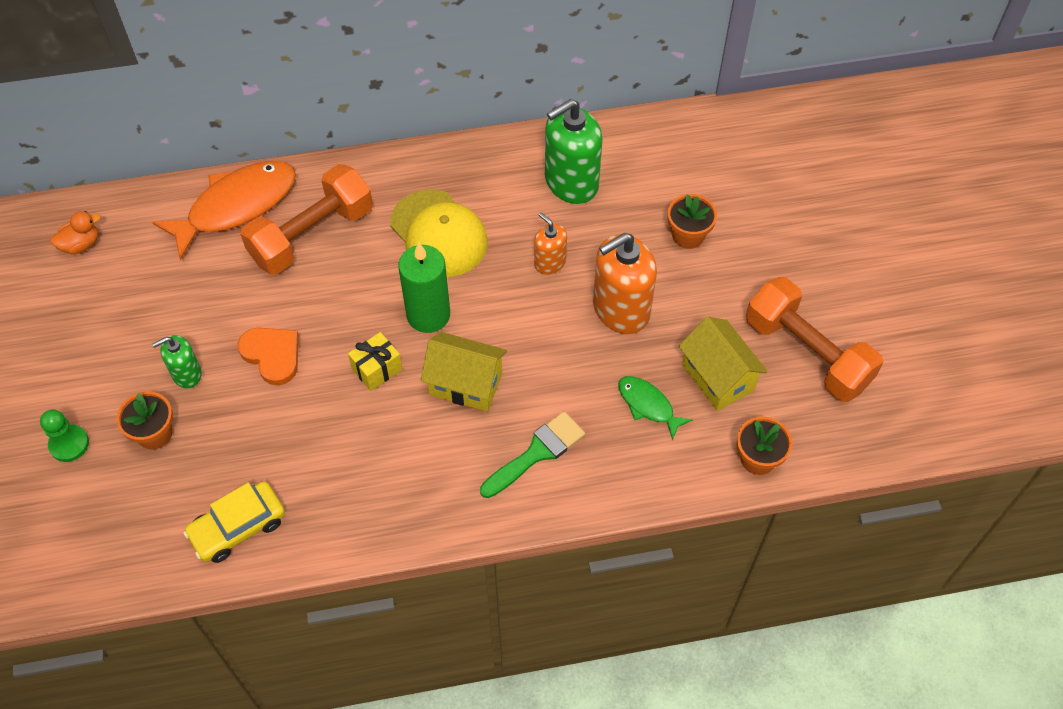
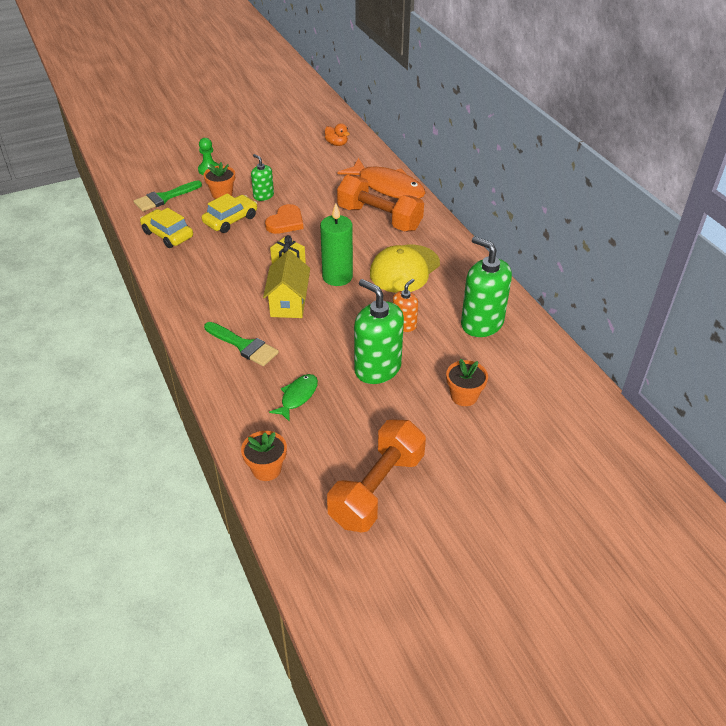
camera: 75 degrees right, 15 degrees down
orange soap dispenser [593,233,657,334] -> green soap dispenser [354,279,404,384]
yellow house [679,317,768,411] -> none
none -> green brush [134,180,202,211]
none -> yellow car [202,194,257,233]

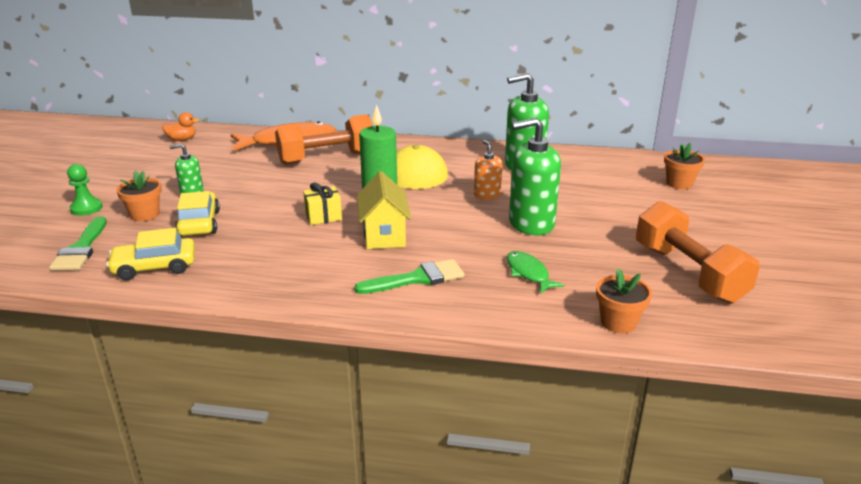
camera: 55 degrees left, 15 degrees down
yellow house [263,251,310,318] -> yellow house turned 45 degrees clockwise [357,171,411,249]
orange heart [265,204,304,234] -> none
orange flower pot [446,359,488,406] -> orange flower pot moved to [664,143,705,189]

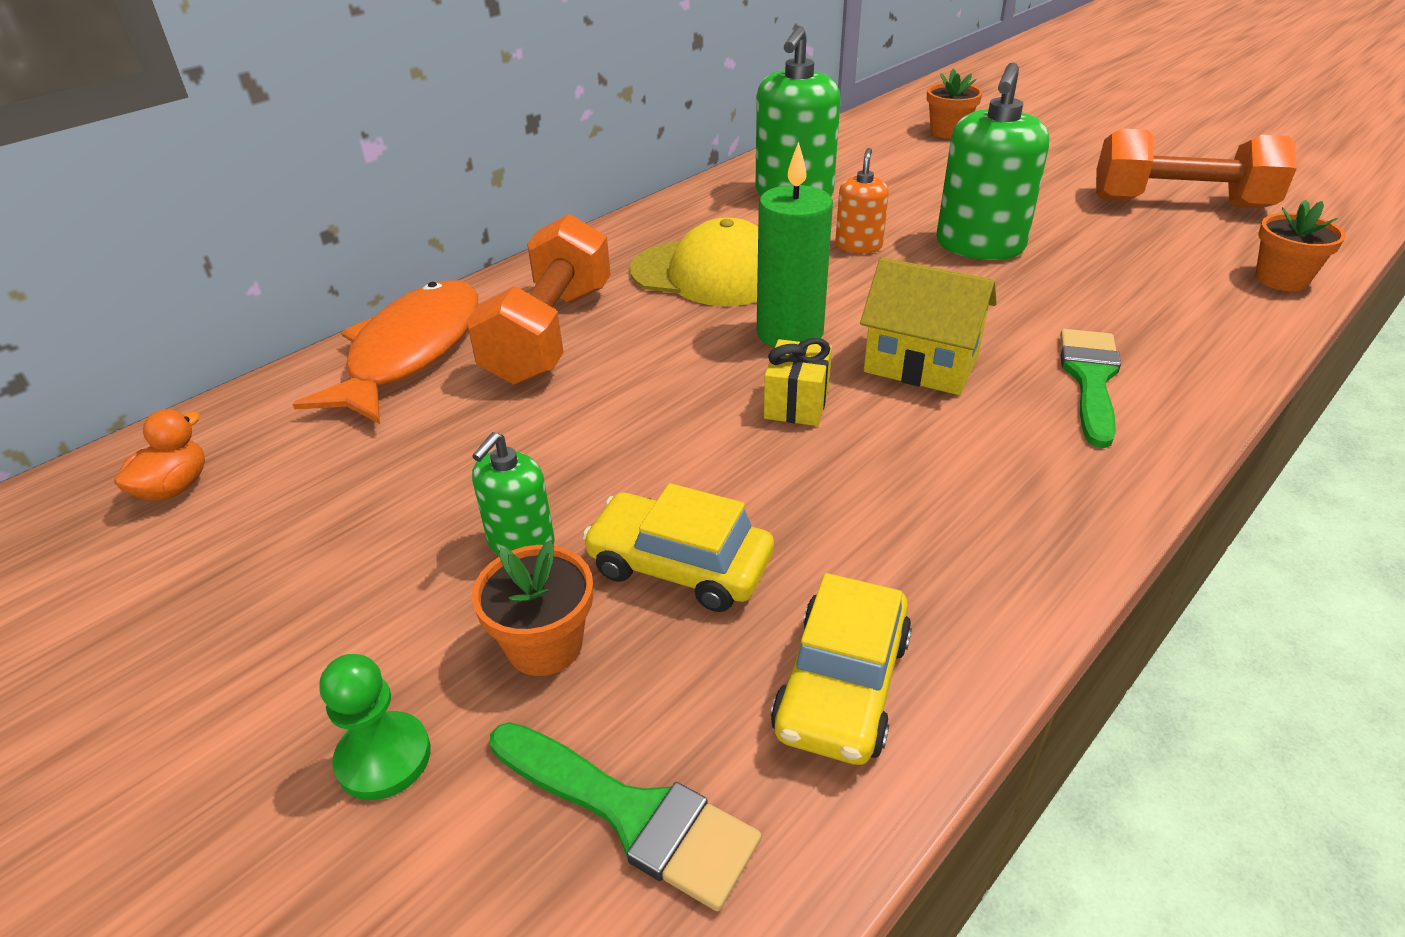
camera: 55 degrees left, 10 degrees up
orange soap dispenser [474,140,503,199] -> orange soap dispenser turned 90 degrees clockwise [835,148,889,254]
green fish [507,251,564,293] -> none

